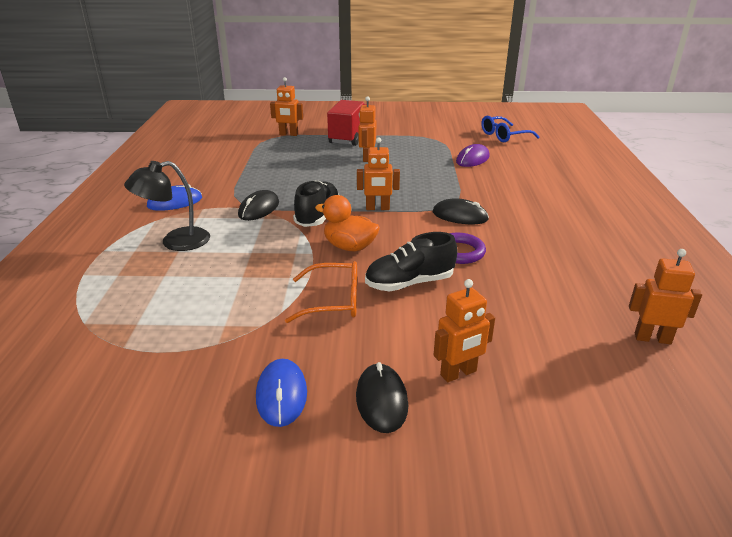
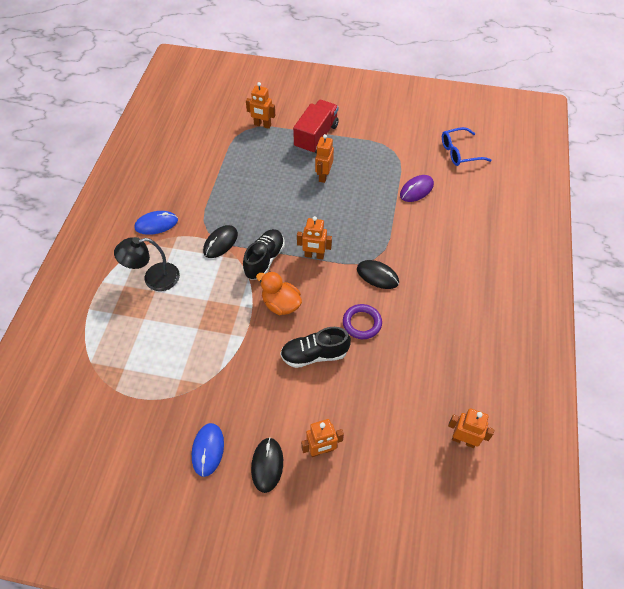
camera: 10 degrees right, 25 degrees up
orange glasses [285,261,357,323] -> none

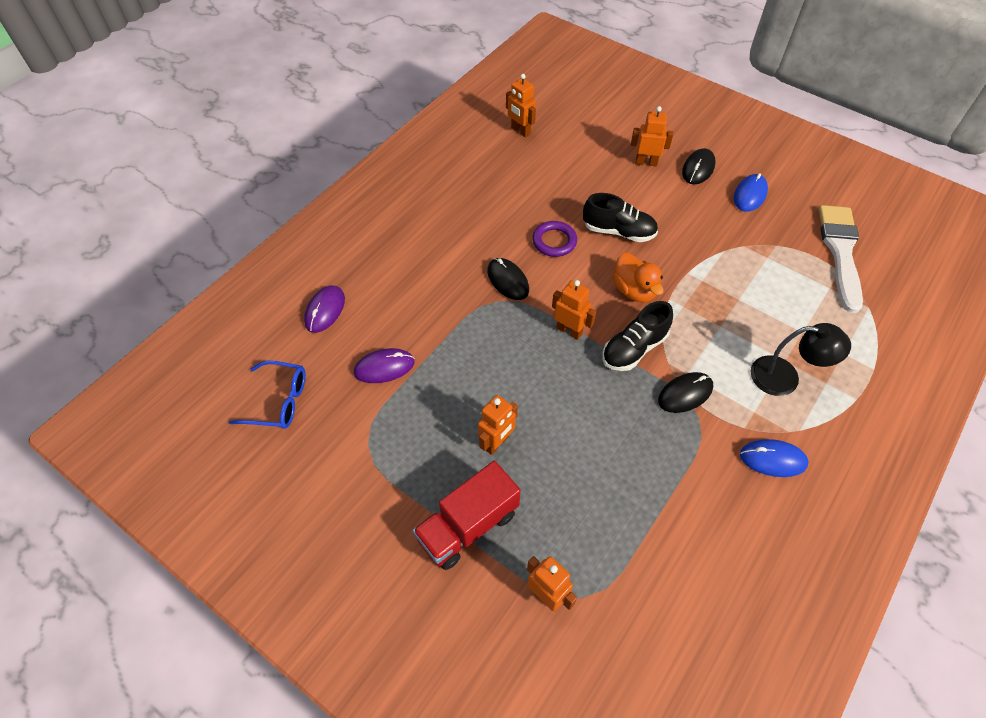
camera: 155 degrees left, 0 degrees up
none -> purple mouse [304,285,345,333]
none -> white brush [819,205,863,313]

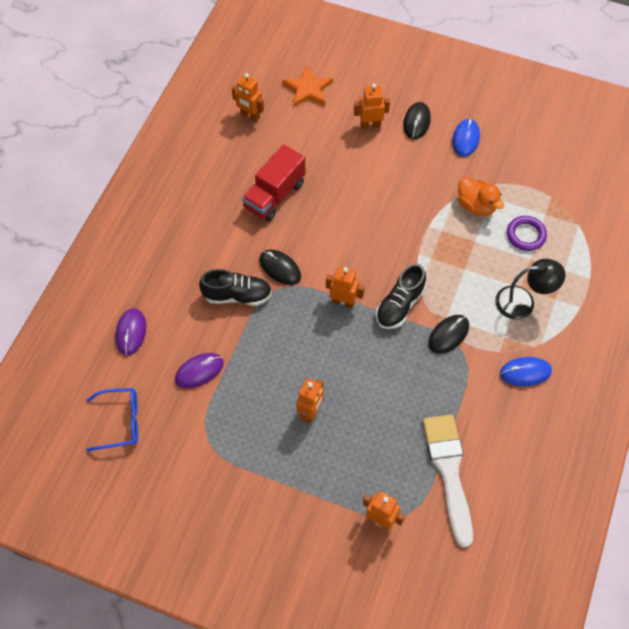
camera: 15 degrees left, 5 degrees up
red truck [413,461,521,570] -> red truck moved to [242,144,305,222]
purple ring [532,221,577,257] -> purple ring moved to [507,216,547,251]
black shoe [583,193,658,242] -> black shoe moved to [199,269,272,306]
orange duck [613,253,664,302] -> orange duck moved to [458,177,504,216]
white brush [819,205,863,313] -> white brush moved to [423,415,473,548]
none -> orange star [282,66,333,107]

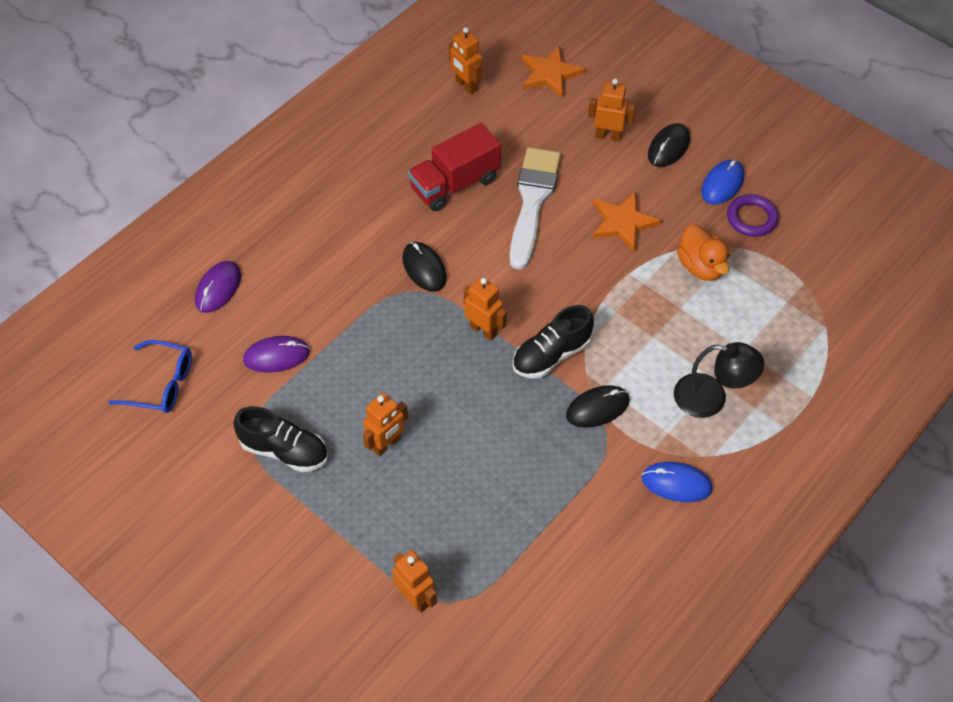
camera: 20 degrees right, 5 degrees down
black shoe [199,269,272,306] -> black shoe moved to [233,406,328,472]
white brush [423,415,473,548] -> white brush moved to [510,147,561,270]
purple ring [507,216,547,251] -> purple ring moved to [727,194,778,237]
none -> orange star [592,191,661,251]

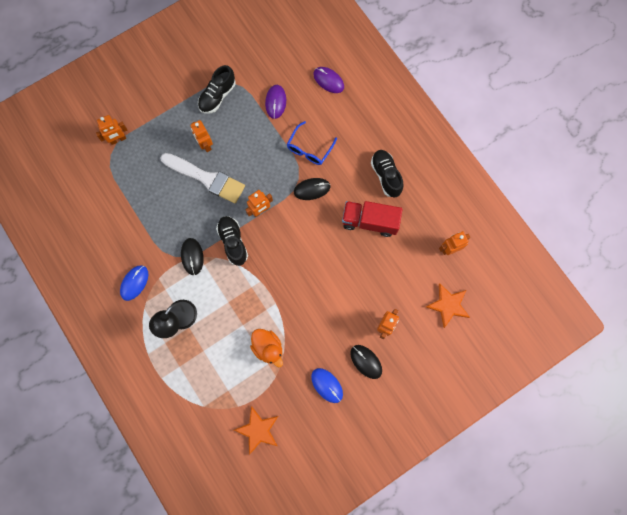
camera: 105 degrees right, 20 degrees up
blue glasses [108,340,192,413] -> blue glasses moved to [287,121,337,165]
red truck [408,123,501,211] -> red truck turned 60 degrees counterclockwise [342,201,403,237]
white brush [510,147,561,270] -> white brush moved to [160,153,245,203]
orange star [592,191,661,251] -> orange star moved to [234,406,278,455]
orange duck [677,224,729,281] -> orange duck turned 120 degrees counterclockwise [250,329,283,367]
purple ring [727,194,778,237] -> none
none -> black shoe [371,150,403,198]

